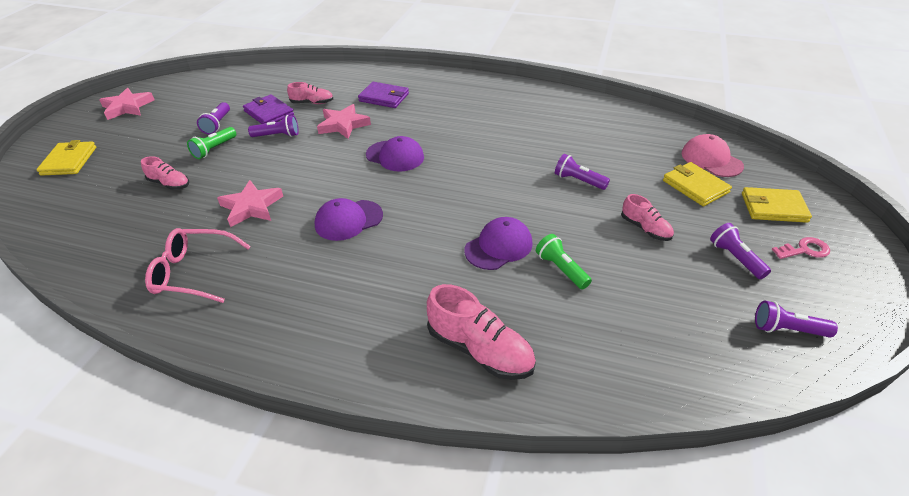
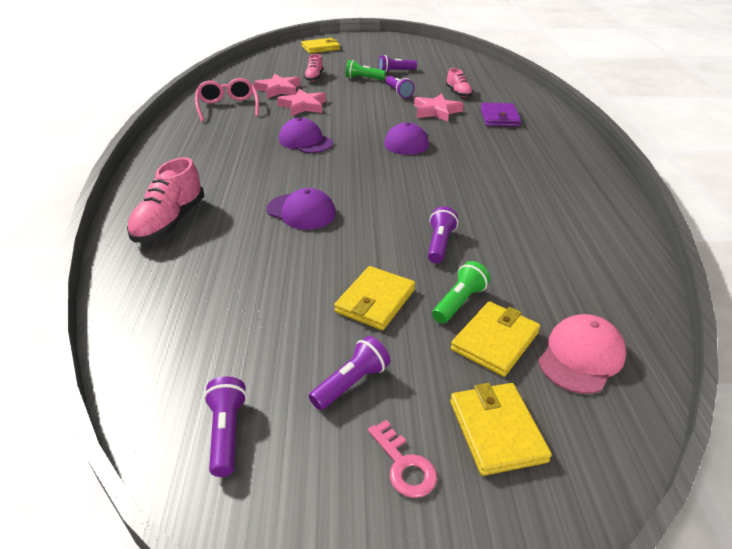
camera: 70 degrees right, 5 degrees down
pink star [99,88,155,120] -> pink star moved to [254,74,300,98]
purple wallet [243,94,294,124] -> none
green flashlight [536,234,592,289] -> green flashlight moved to [432,261,490,324]
pink shoe [621,194,674,241] -> yellow wallet [334,266,415,330]

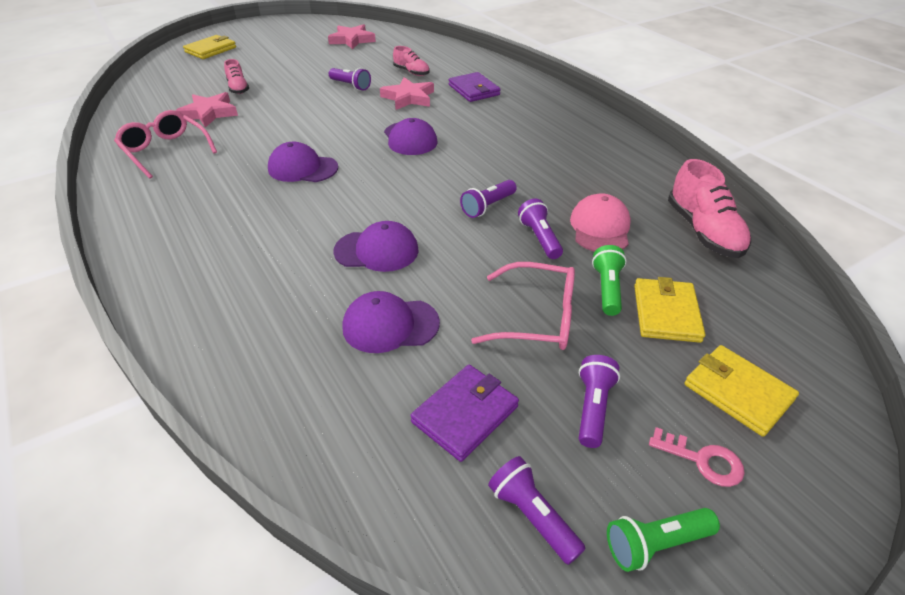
camera: 30 degrees left, 5 degrees up
pink shoe [127,157,204,243] -> pink shoe moved to [668,159,751,258]
pink star [277,89,326,116] -> pink star moved to [328,24,376,49]
yellow wallet [334,266,415,330] -> pink glasses [471,262,575,350]
green flashlight [346,60,386,80] -> green flashlight moved to [607,508,720,572]
purple flashlight [378,55,417,72] -> purple flashlight moved to [460,180,517,218]
pink cap [538,314,626,394] -> pink cap moved to [570,194,631,252]
none -> purple cap [342,291,440,353]
none -> purple wallet [410,365,519,462]

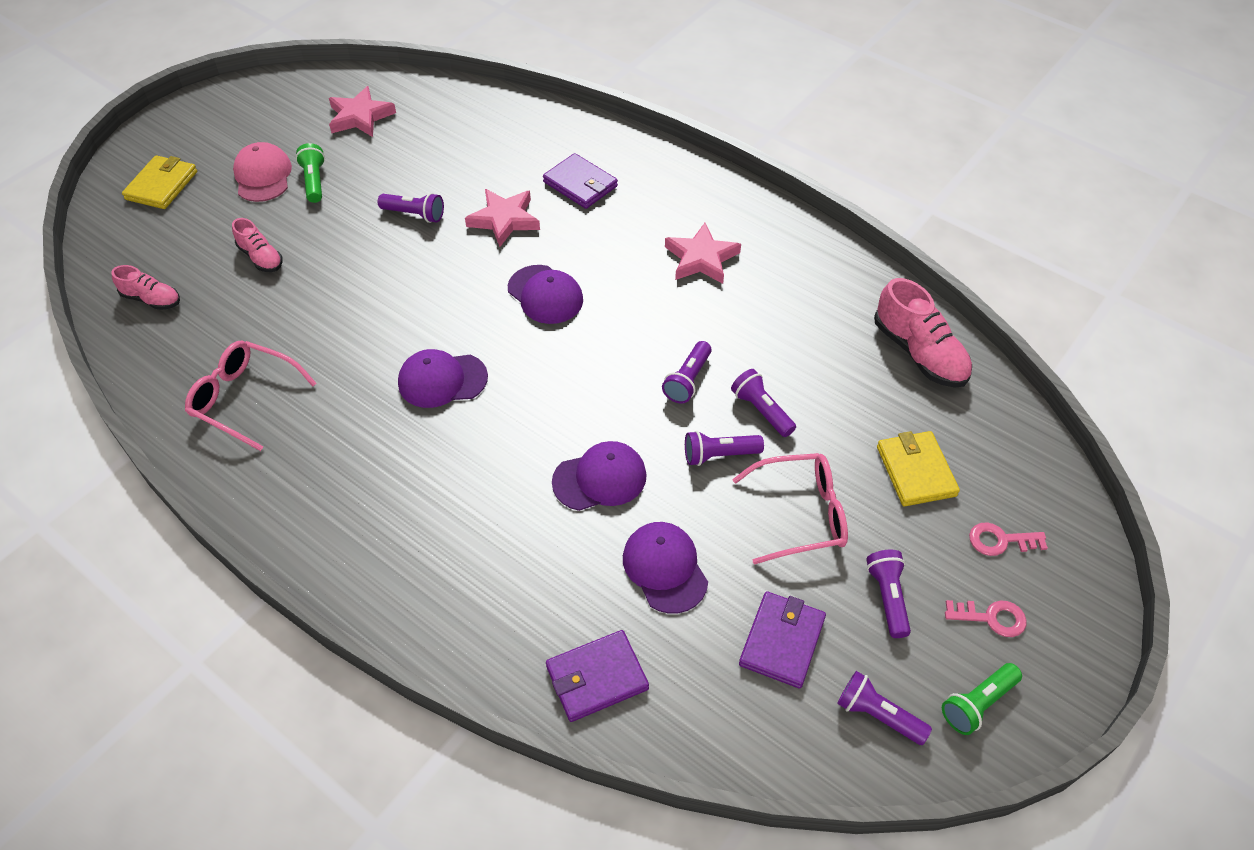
camera: 20 degrees left, 10 degrees up
pink star [176,92,238,128] -> pink star moved to [665,223,741,284]
purple cap [342,291,440,353] -> purple cap turned 90 degrees clockwise [623,522,708,614]
pink shoe [393,46,430,76] -> pink shoe moved to [111,265,180,310]
pink cap [570,194,631,252] -> pink cap moved to [233,142,292,202]
green flashlight [592,245,626,316] -> green flashlight moved to [296,143,325,203]
yellow wallet [684,345,799,437] -> pink key [969,522,1048,556]
none -> purple wallet [546,630,649,722]
none -> purple flashlight [685,431,764,466]

